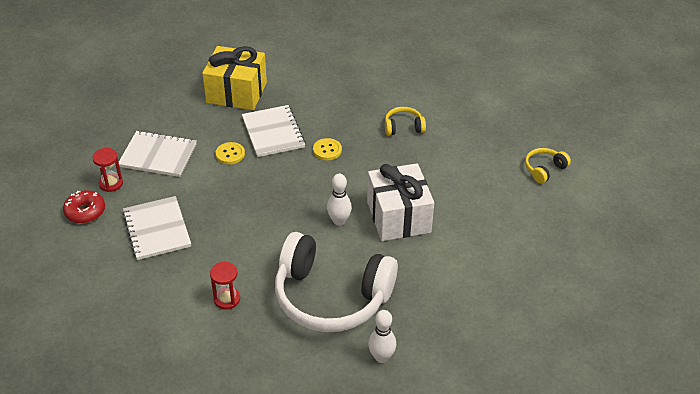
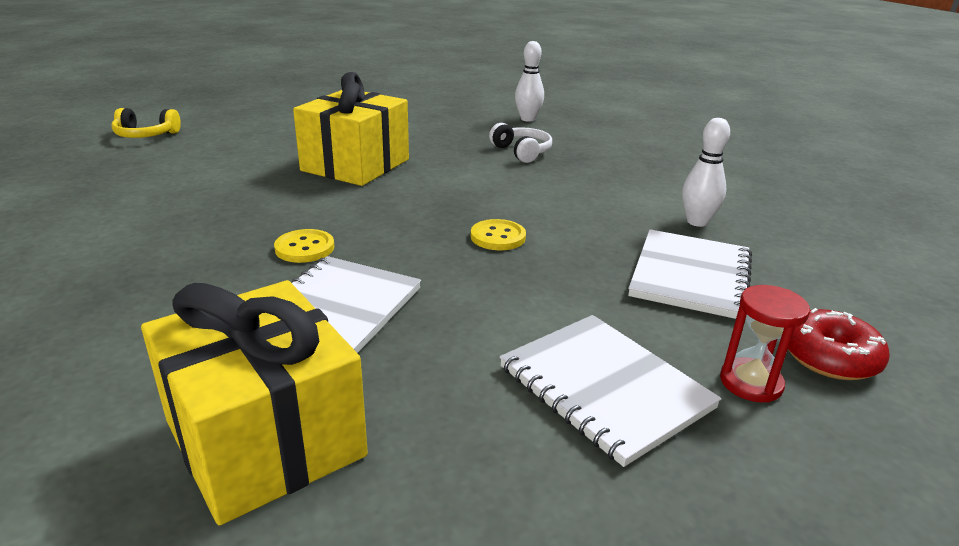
camera: 140 degrees left, 15 degrees down
red hourglass [210,262,240,310] -> none
yellow button [216,142,245,164] -> yellow button moved to [471,219,526,250]
white headphones [275,232,398,332] -> white headphones [489,123,552,163], size x0.41
white bowling pin [327,174,352,226] -> white bowling pin moved to [682,118,730,227]
white gift [367,163,434,241] -> yellow gift [293,72,409,186]
yellow headphones [385,107,426,136] -> none

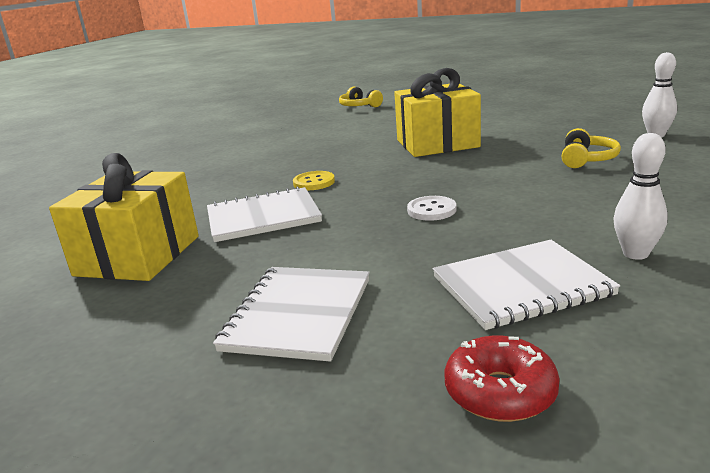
camera: 55 degrees right, 5 degrees down
yellow button [471,219,526,250] -> white button [407,196,456,221]
white headphones [489,123,552,163] -> yellow headphones [562,128,621,168]
red hourglass [720,285,810,403] -> none

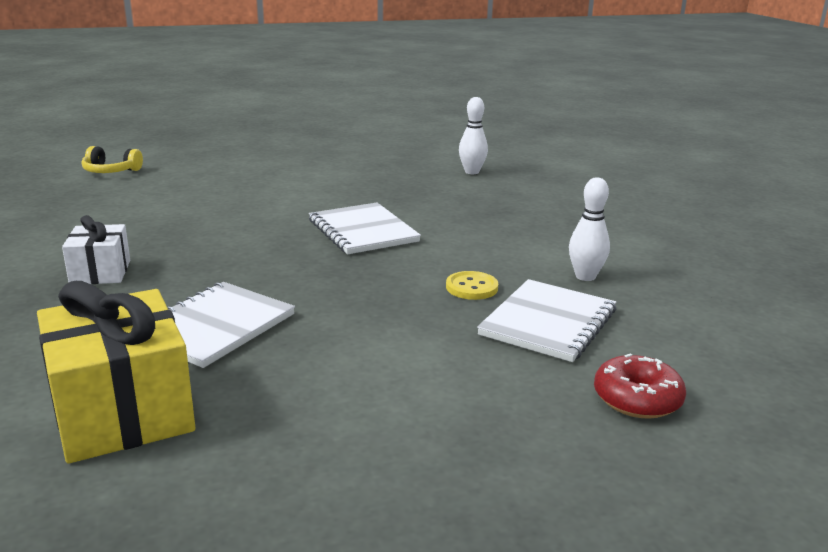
camera: 45 degrees left, 0 degrees up
white notebook [213,267,370,362] -> white notebook moved to [309,202,421,254]
yellow button [293,171,335,190] -> yellow button moved to [446,271,498,300]
yellow gift [394,68,481,157] -> none
white button [407,196,456,221] -> none
yellow headphones [562,128,621,168] -> none
none -> white gift [62,215,130,284]

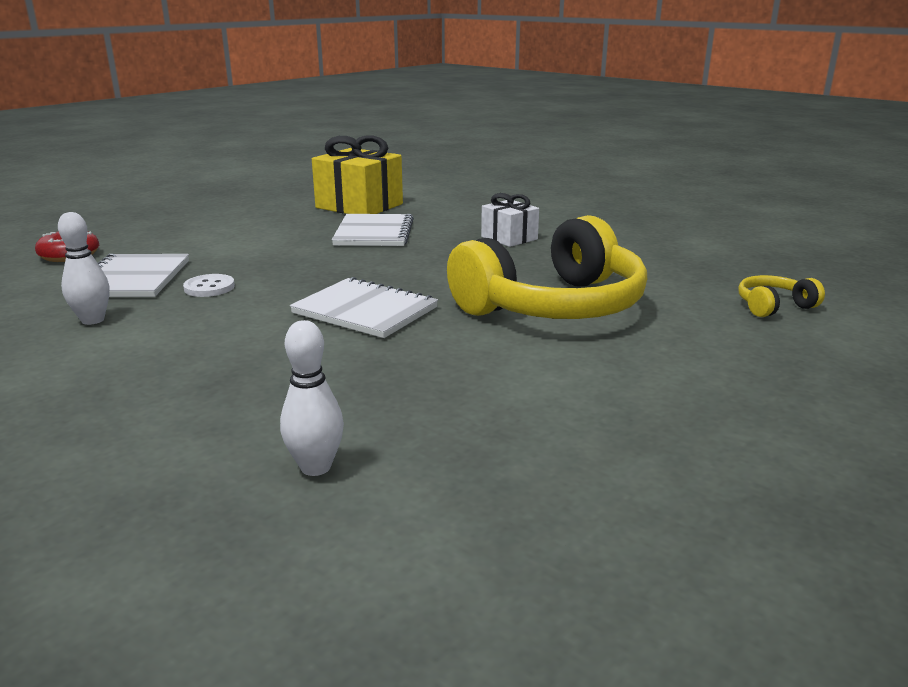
camera: 150 degrees right, 0 degrees up
yellow button [446,271,498,300] -> white button [183,274,235,297]
none -> yellow headphones [447,215,647,319]

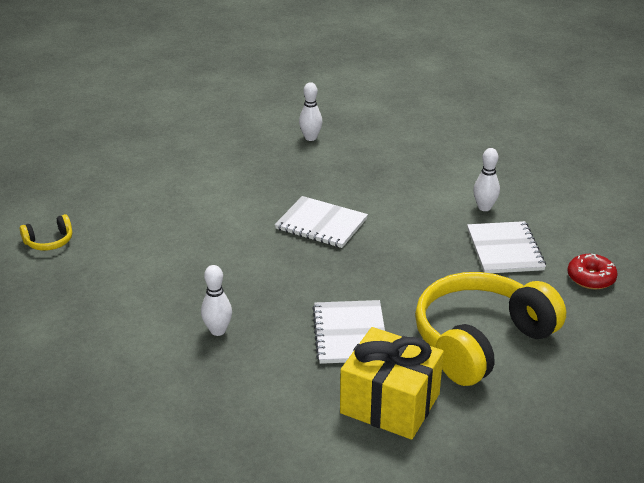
camera: 175 degrees right, 10 degrees up
white button [183,274,235,297] -> none
yellow headphones [447,215,647,319] -> yellow headphones moved to [415,272,566,386]
white gift [481,193,539,247] -> white bowling pin [201,265,232,336]

